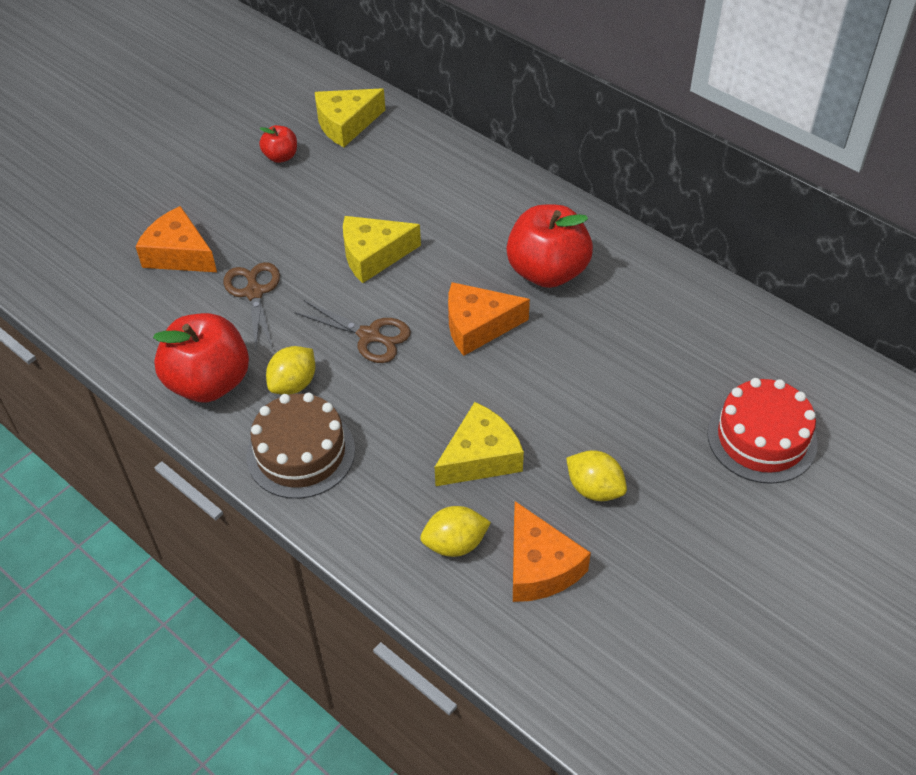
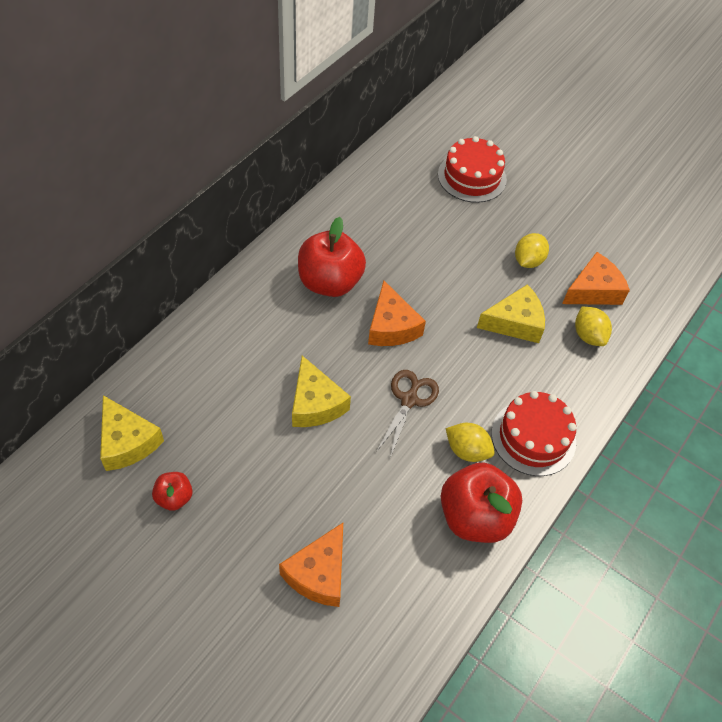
camera: 100 degrees left, 5 degrees up
brown scissors [224,262,280,351] -> none
brown cake [246,393,355,499] -> red cake [491,391,576,476]
yellow cheese [435,402,524,486] -> yellow cheese turned 120 degrees clockwise [477,284,545,343]

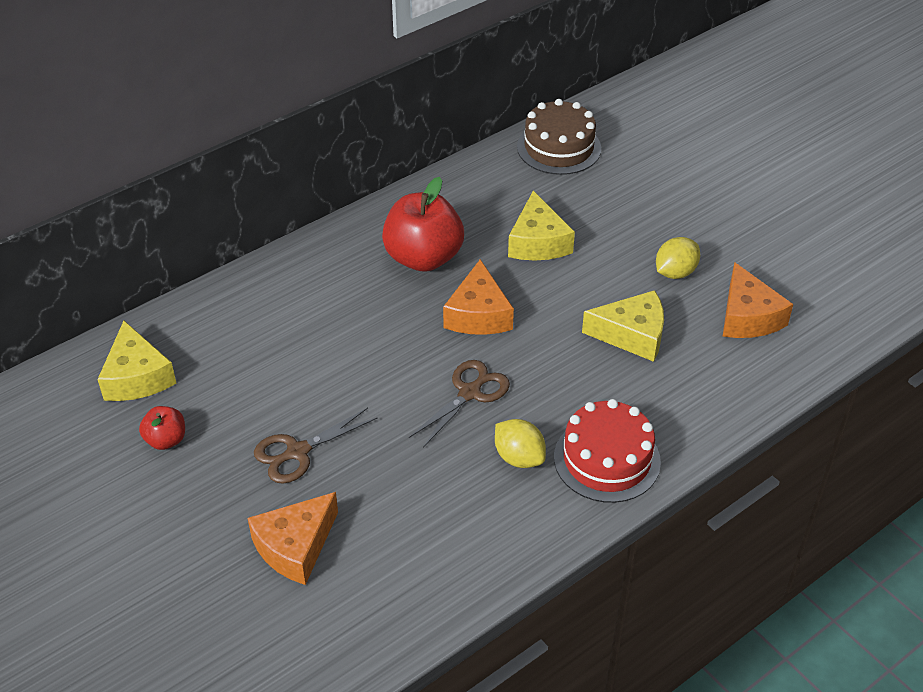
camera: 20 degrees right, 10 degrees down
yellow cheese [292,356,351,427] -> yellow cheese moved to [508,191,575,260]
red cake [438,136,507,203] -> none
red apple [441,463,522,543] -> none
orange cheese [562,252,630,305] -> orange cheese turned 90 degrees clockwise [723,263,793,338]
yellow lemon [575,307,612,346] -> none
none -> brown scissors [254,408,377,484]
none -> brown cake [517,99,601,175]

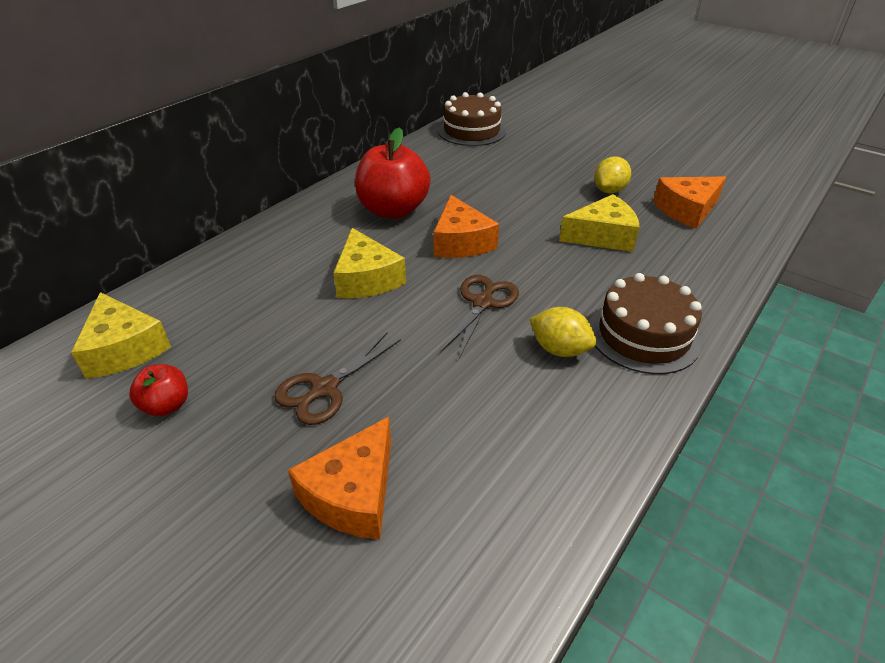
camera: 15 degrees left, 5 degrees down
yellow cheese [508,191,575,260] -> yellow cheese moved to [333,228,406,298]
red cake [554,399,661,503] -> brown cake [590,273,702,374]
orange cheese [723,263,793,338] -> orange cheese turned 90 degrees clockwise [653,177,726,229]

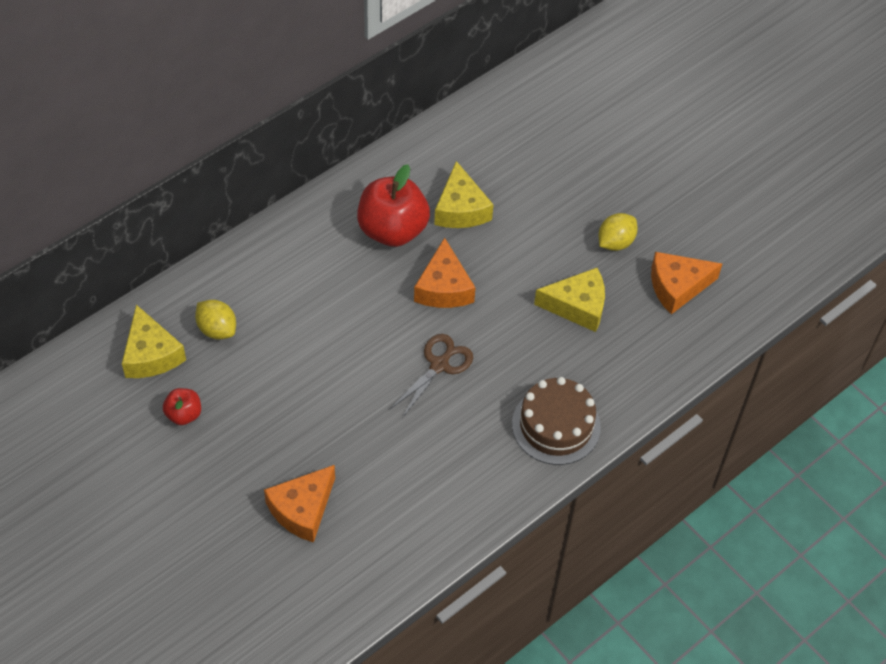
camera: 10 degrees right, 15 degrees up
brown scissors [274,333,401,425] -> none
yellow cheese [333,228,406,298] -> yellow cheese moved to [434,161,494,228]
brown cake [438,92,506,146] -> none
yellow lemon [529,307,596,357] -> yellow lemon moved to [195,300,236,339]

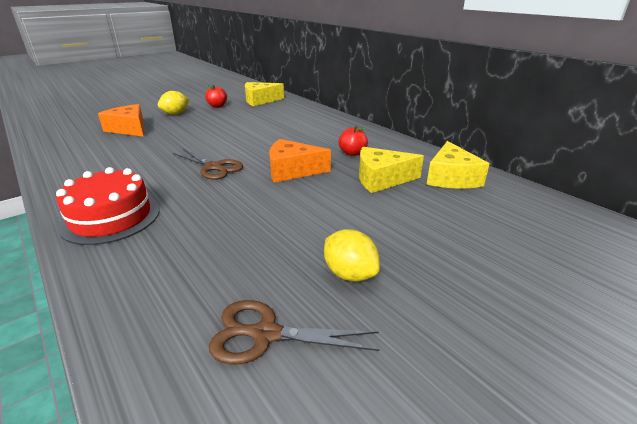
camera: 95 degrees right, 25 degrees down
yellow lemon [195,300,236,339] -> yellow lemon moved to [158,91,189,115]
red apple [357,164,430,247] -> red apple [339,126,368,156], size x0.49
brown cake [512,377,601,465] -> red cake [56,167,160,245]
yellow cheese [534,268,605,332] -> yellow cheese moved to [426,141,490,189]
orange cheese [651,252,722,314] -> brown scissors [209,300,380,365]

